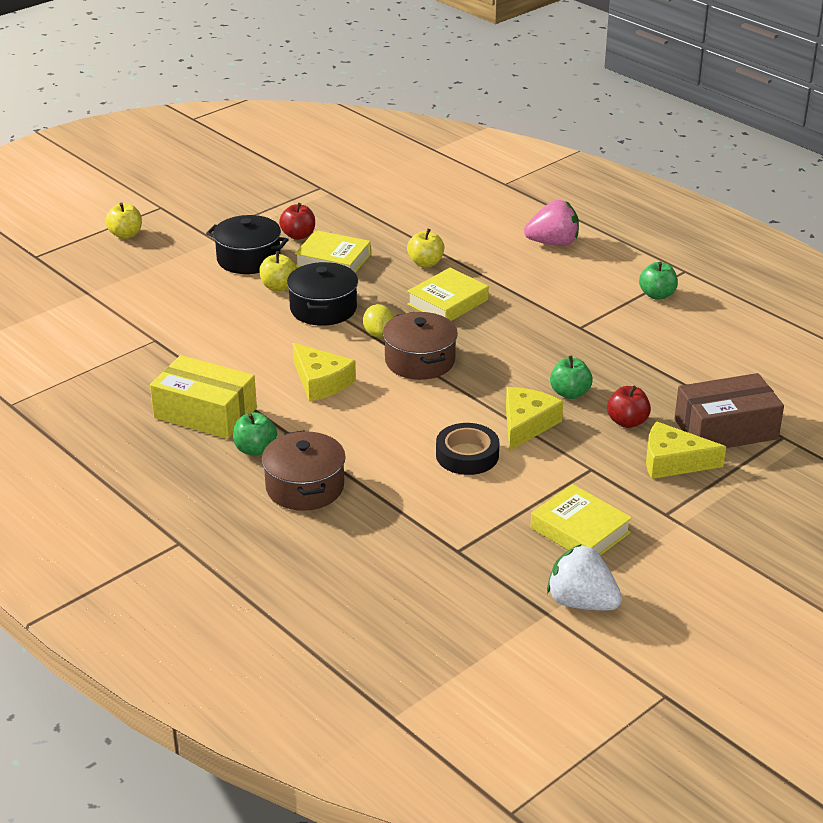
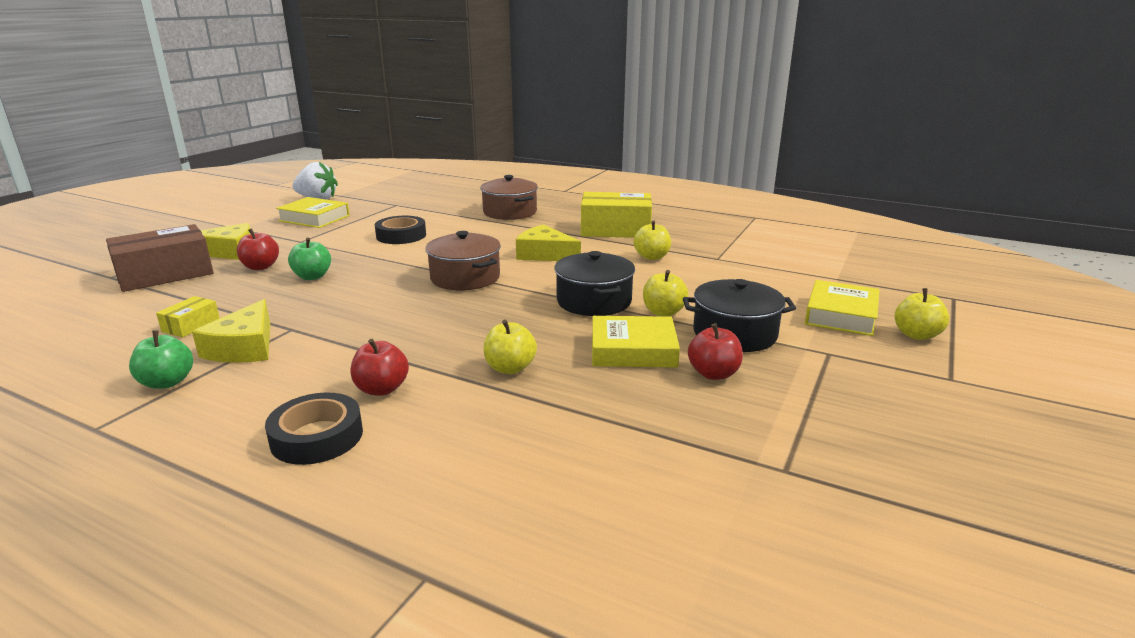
camera: 160 degrees right, 10 degrees down
green apple [233,412,277,456] -> none
yellow lemon [363,304,394,337] -> none
yellow book [407,268,489,321] -> yellow book moved to [805,280,880,336]
yellow cheese [506,387,563,451] -> yellow cheese moved to [192,299,270,363]
pink strawberry [524,200,579,246] -> black tape [265,393,363,465]
none -> yellow box [156,296,220,337]
none -> red apple [351,339,409,396]
none -> yellow apple [633,220,671,260]

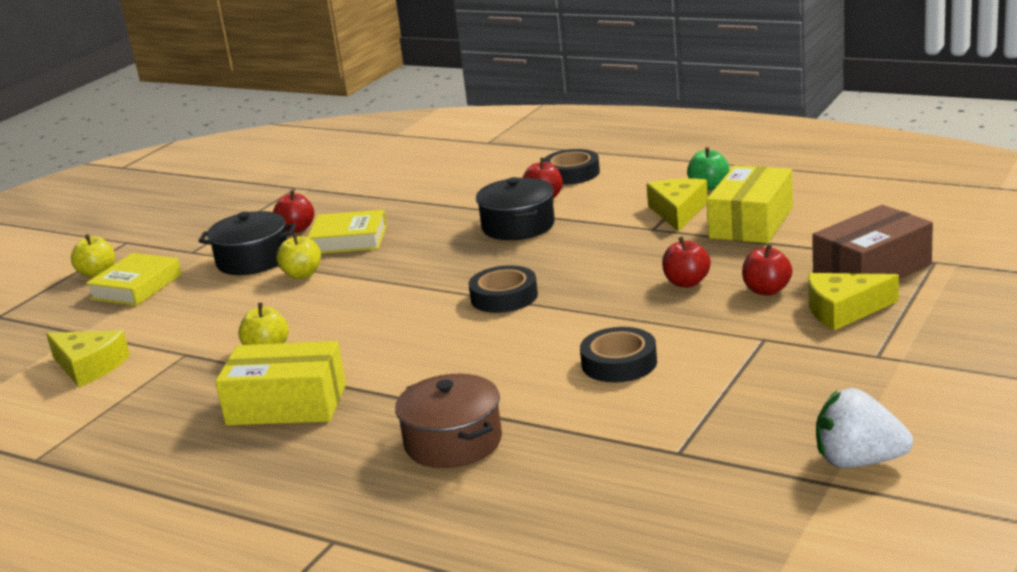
camera: 175 degrees left, 0 degrees up
yellow box [156,296,220,337] -> yellow box [707,165,793,243], size x2.13
yellow book [276,197,350,228] -> none
green apple [288,238,331,280] -> red apple [662,237,711,287]
brown pot [425,231,501,290] -> black tape [469,265,538,313]
yellow apple [484,320,537,374] -> none
yellow cheese [516,224,581,261] -> yellow cheese moved to [46,330,130,387]
black pot [554,251,635,316] -> black pot moved to [476,177,555,240]

